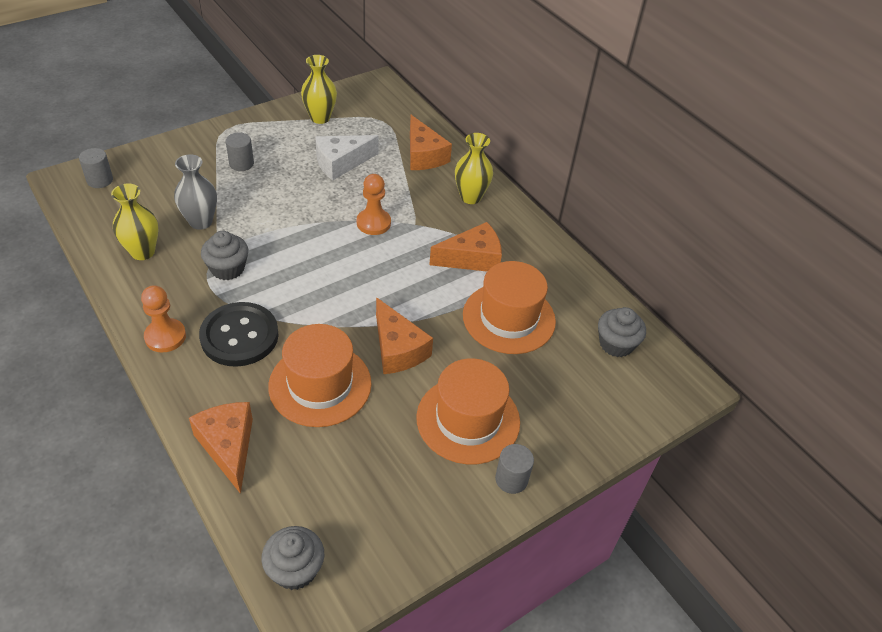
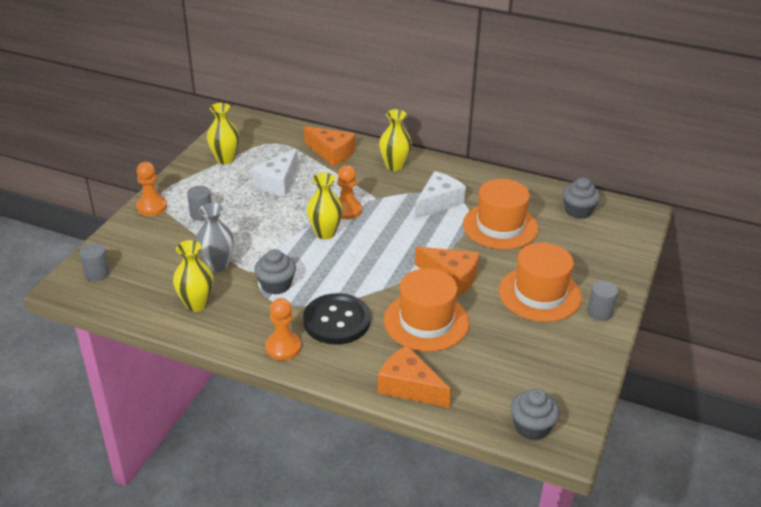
camera: 30 degrees left, 10 degrees down
orange cheese [429,222,502,271] -> white cheese [415,171,466,219]
none -> orange pawn [136,162,167,216]
none -> yellow vase [307,173,343,239]

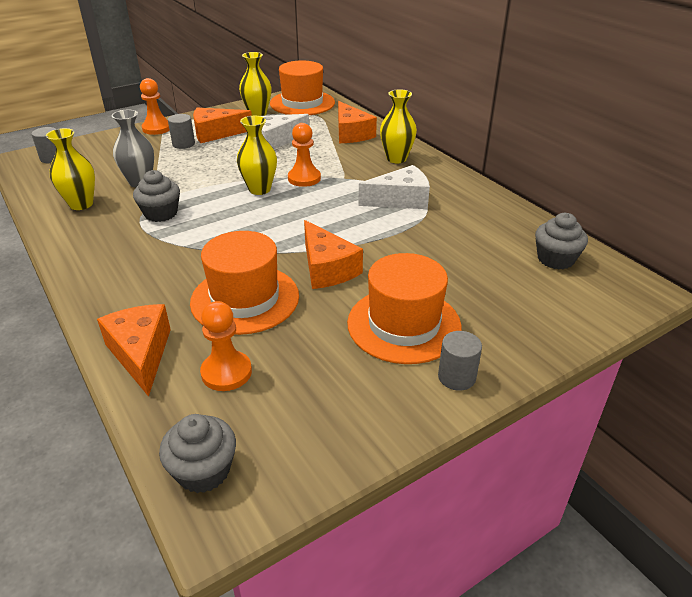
camera: 35 degrees right, 0 degrees up
orange pawn [265,298,301,360] -> orange pawn moved to [200,301,252,391]
black button [303,293,370,345] -> none
orange hat [463,179,538,249] -> orange hat moved to [270,60,335,115]
none -> orange cheese [193,108,252,143]

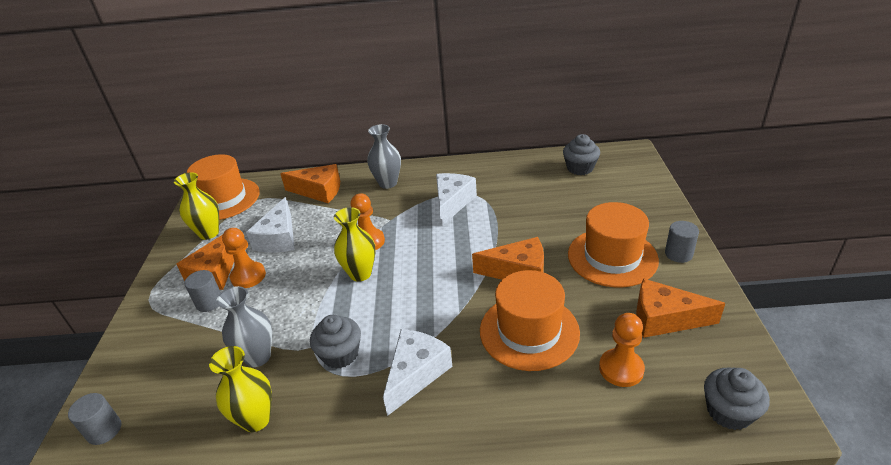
camera: 55 degrees left, 0 degrees up
orange cheese [97,304,171,397] -> orange cheese moved to [636,278,725,338]
orange pawn [140,78,170,135] -> orange pawn moved to [222,228,266,288]
yellow vase [380,89,417,163] -> grey vase [367,124,401,189]
none -> white cheese [383,329,452,416]

